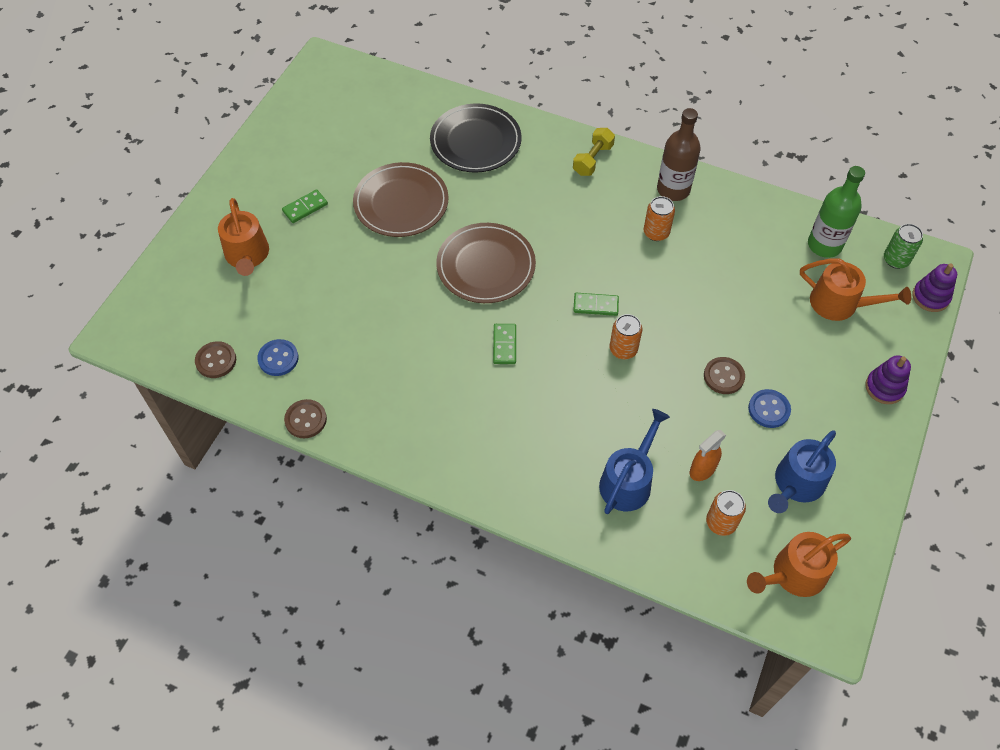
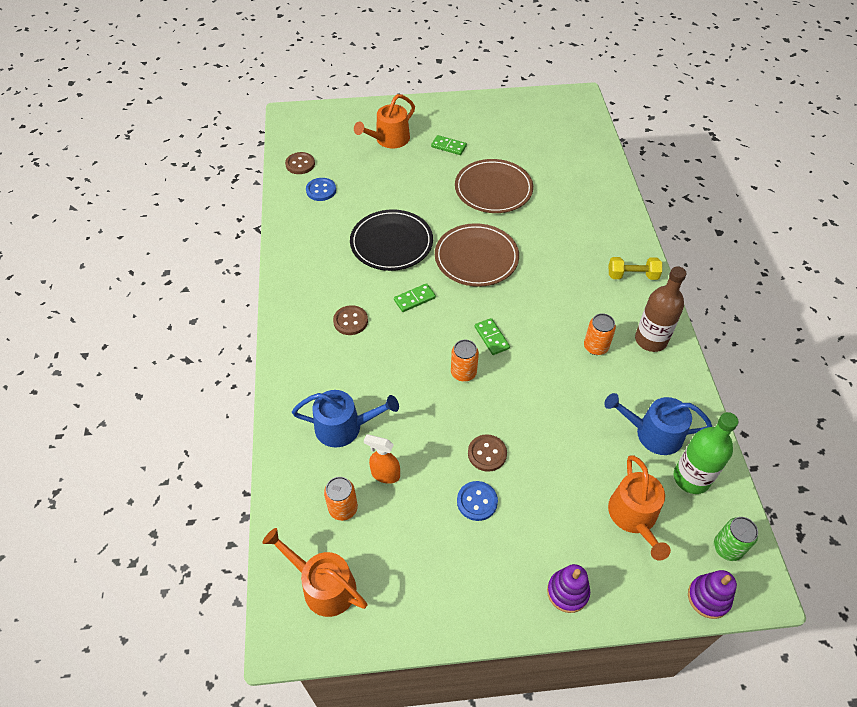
camera: 60 degrees right, 5 degrees down
brown button [284,399,327,438] -> brown button moved to [333,305,368,335]
black plate [430,103,522,173] -> black plate moved to [350,210,433,271]
blue watering can [768,430,836,513] -> blue watering can moved to [604,393,712,455]

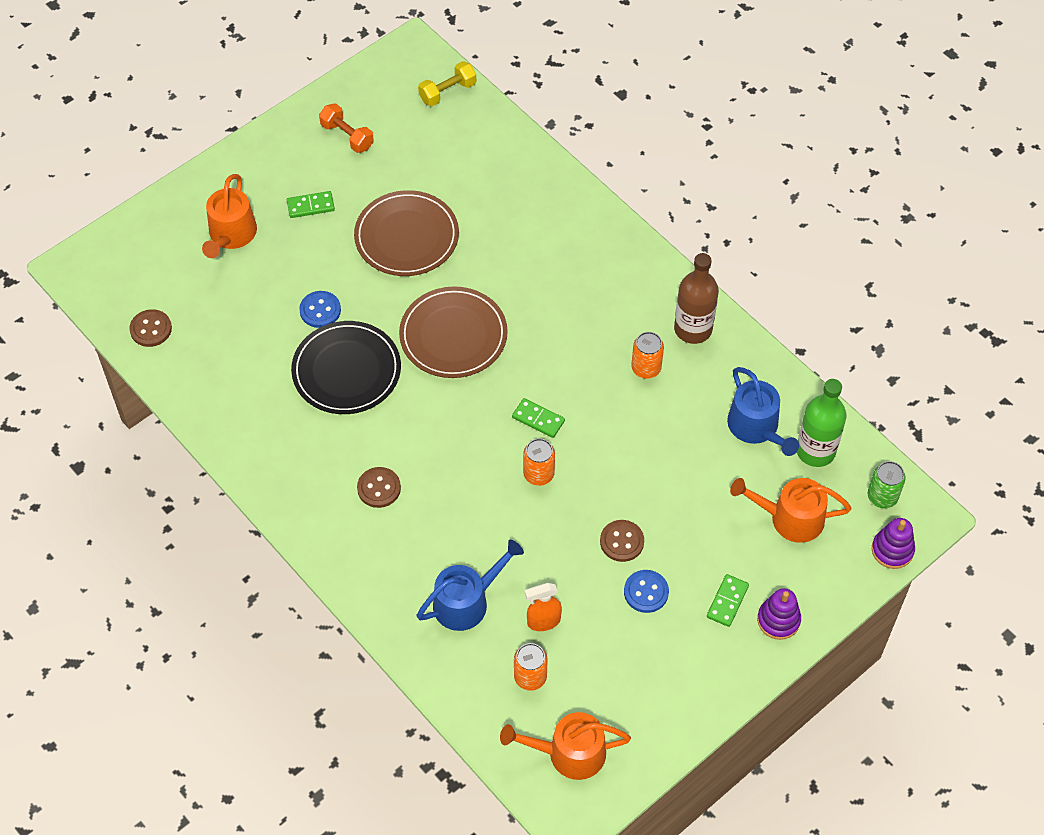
camera: 35 degrees left, 5 degrees up
blue button [306,178,336,201] -> blue button moved to [299,291,341,328]
green domino [394,283,436,312] -> green domino moved to [707,574,749,627]
blue watering can [604,393,712,455] -> blue watering can turned 90 degrees counterclockwise [727,367,799,456]
orange watering can [608,455,671,561] -> orange watering can turned 135 degrees clockwise [730,478,851,543]
yellow dumbbell [609,257,662,280] -> yellow dumbbell moved to [418,61,476,106]
none -> orange dumbbell [319,103,374,153]

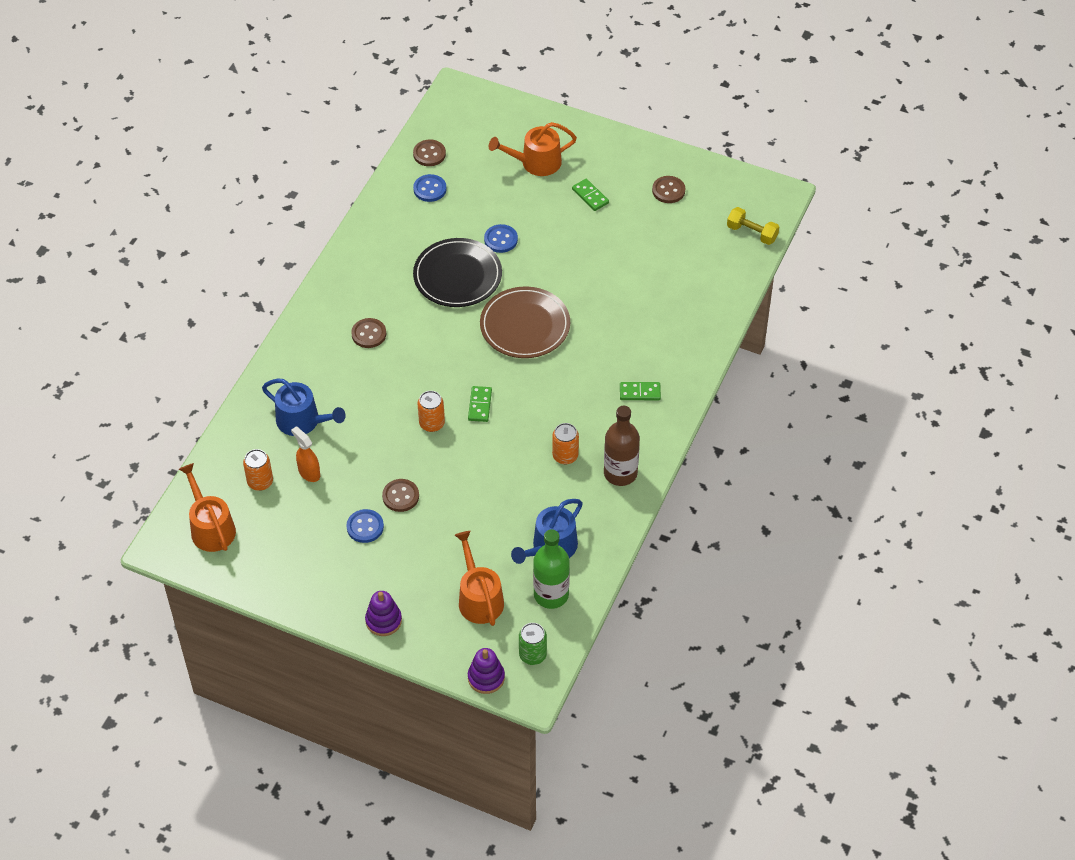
camera: 65 degrees right, 5 degrees down
orange dumbbell [319,103,374,153] -> brown button [652,176,685,203]
brown plate [354,190,459,276] -> none
green domino [707,574,749,627] -> green domino moved to [620,382,661,400]
none -> blue button [413,174,447,202]

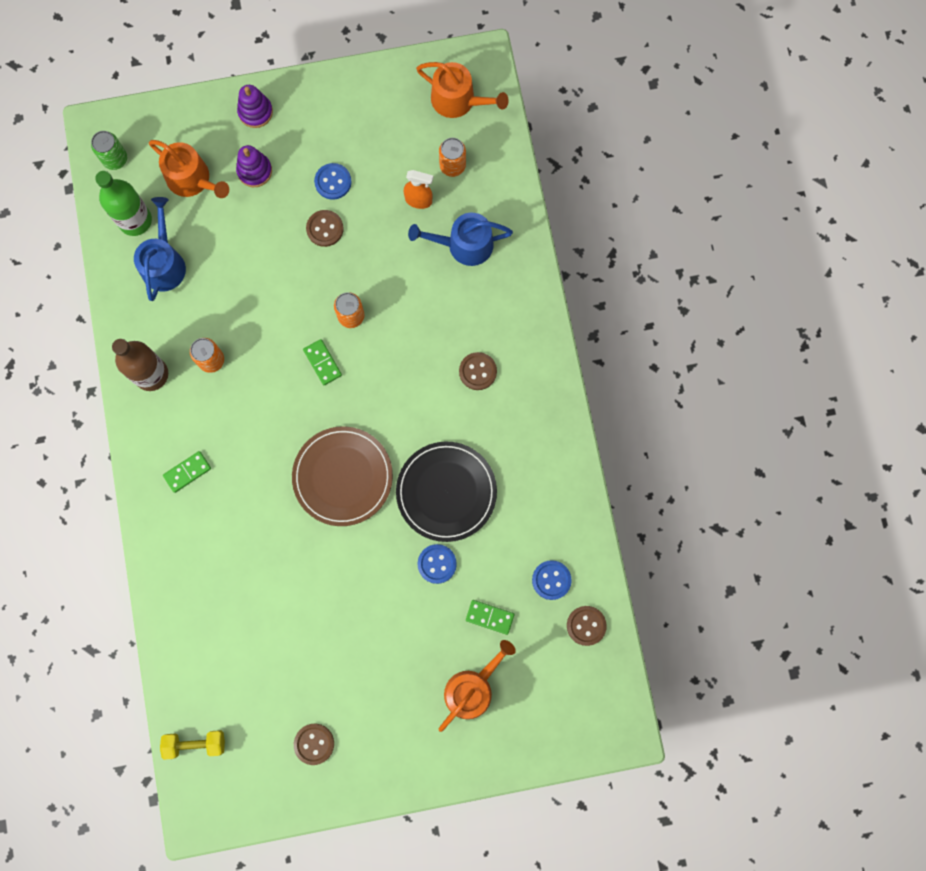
camera: 145 degrees right, 25 degrees up
purple stacking toy [468,648,505,694] -> purple stacking toy moved to [236,145,272,187]
green domino [572,179,609,211] -> green domino moved to [466,600,515,635]

